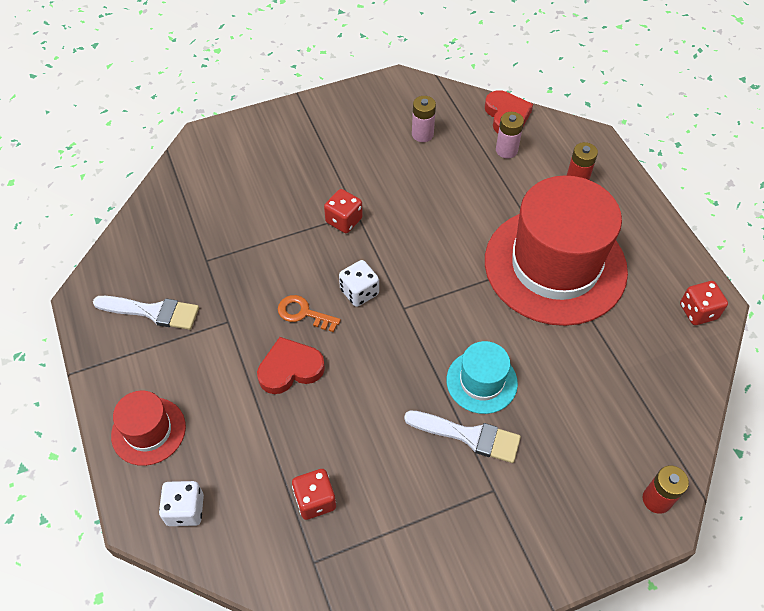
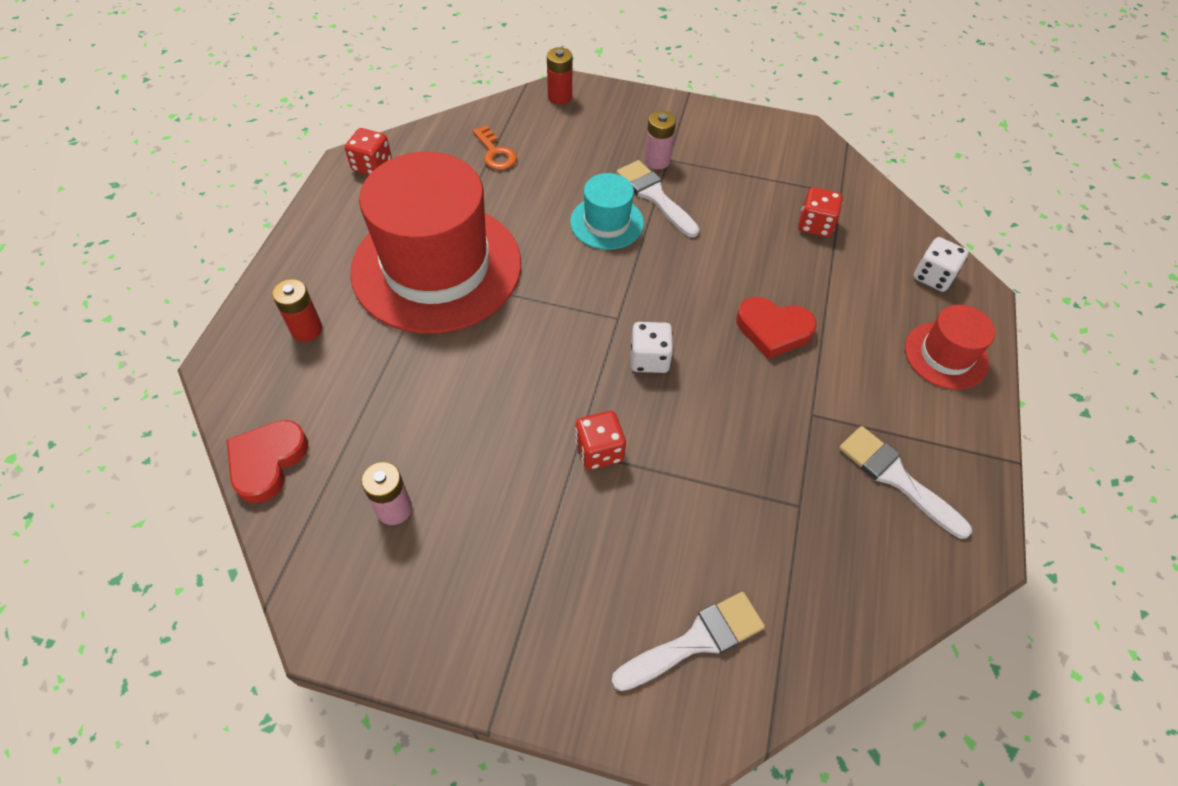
camera: 145 degrees left, 0 degrees up
orange key [278,295,341,332] -> orange key moved to [473,125,517,170]
pink battery [496,112,524,158] -> pink battery moved to [644,111,676,169]
none -> white brush [611,592,765,691]

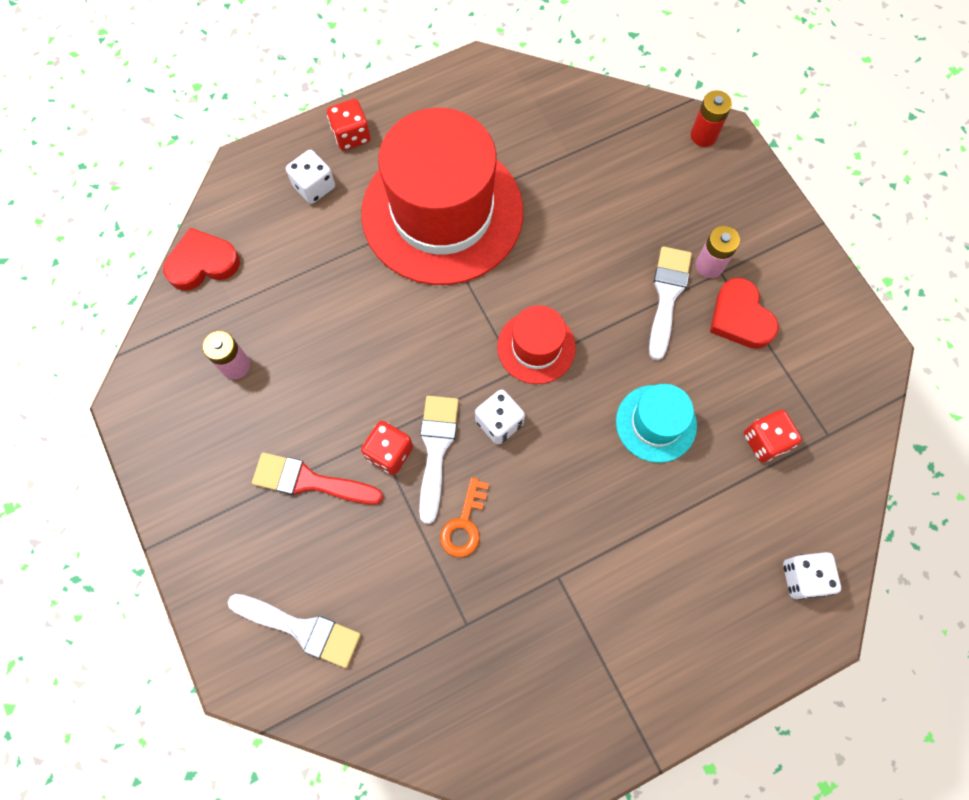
camera: 50 degrees right, 15 degrees up
red battery [272,279,322,342] -> white dice [286,150,335,204]
red dice [345,128,392,175] -> red dice moved to [327,99,371,150]
orange key [473,125,517,170] -> orange key moved to [440,477,489,557]
turquoise hat [570,173,644,250] -> turquoise hat moved to [616,384,697,463]
red heart [736,297,817,359] -> red heart moved to [710,278,779,349]
white brush [839,426,972,539] -> white brush moved to [419,396,459,524]
red hat [905,305,995,390] -> red hat moved to [497,305,576,384]
none -> red brush [252,453,383,505]

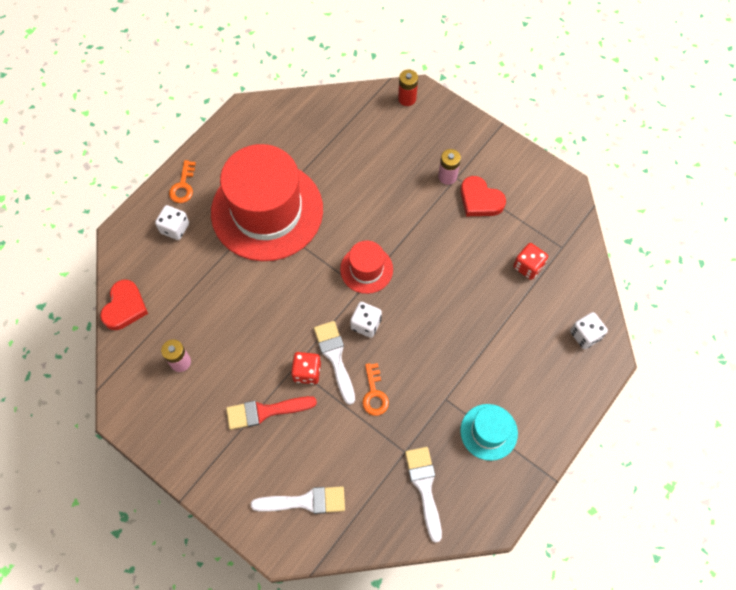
camera: 25 degrees left, 5 degrees down
red heart [163,228,240,291] -> red heart turned 150 degrees clockwise [100,280,148,330]
red dice [327,99,371,150] -> orange key [169,160,196,203]
turquoise hat [616,384,697,463] -> turquoise hat moved to [460,404,518,461]
white brush [649,246,692,360] -> white brush moved to [405,447,442,543]

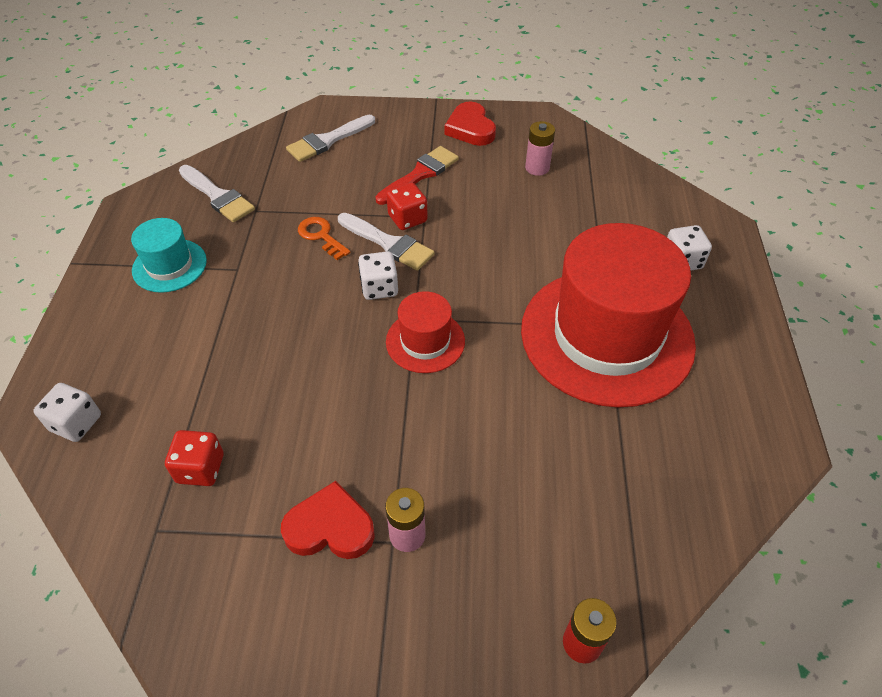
camera: 145 degrees right, 15 degrees down
red heart [100,280,148,330] -> red heart moved to [444,102,496,146]
orange key [169,160,196,203] -> none

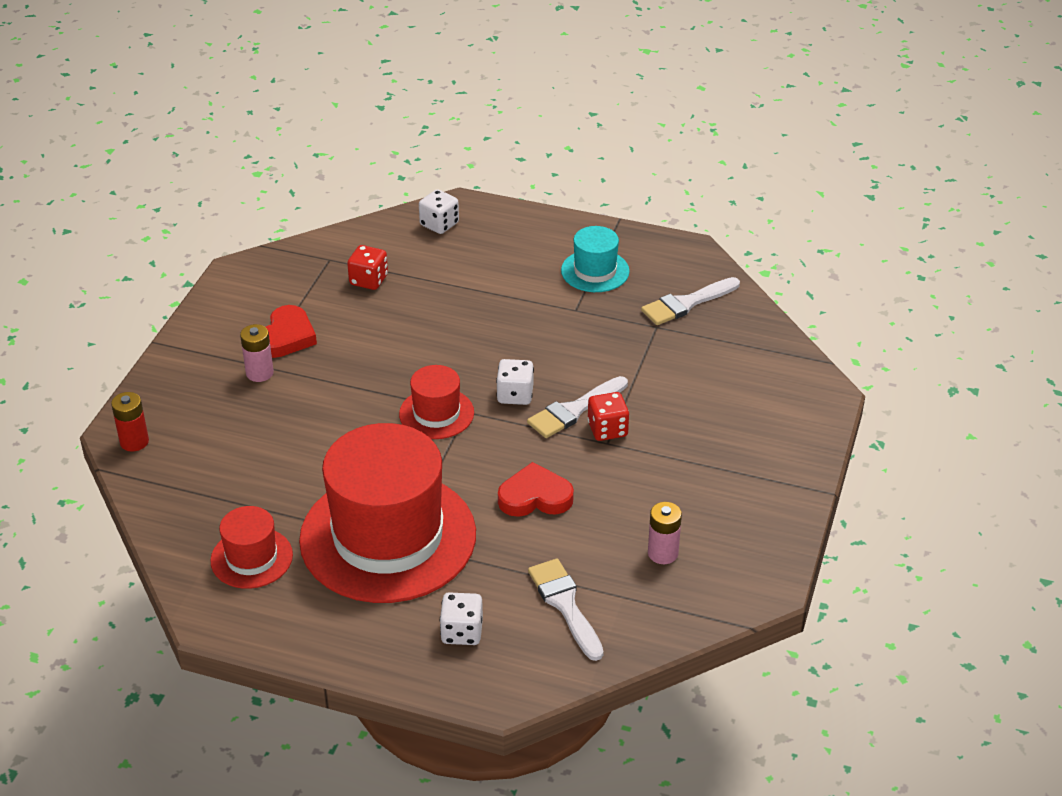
camera: 105 degrees right, 10 degrees down
white brush [286,115,375,162] -> white brush moved to [528,559,604,661]
orange key [298,217,350,260] -> none
red brush [375,146,459,205] -> none
red heart [444,102,496,146] -> red heart moved to [498,462,574,517]
none -> red hat [210,506,293,589]

